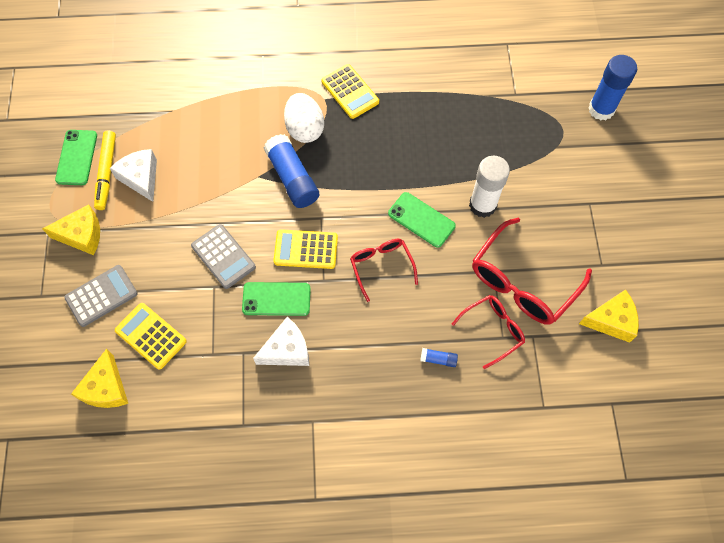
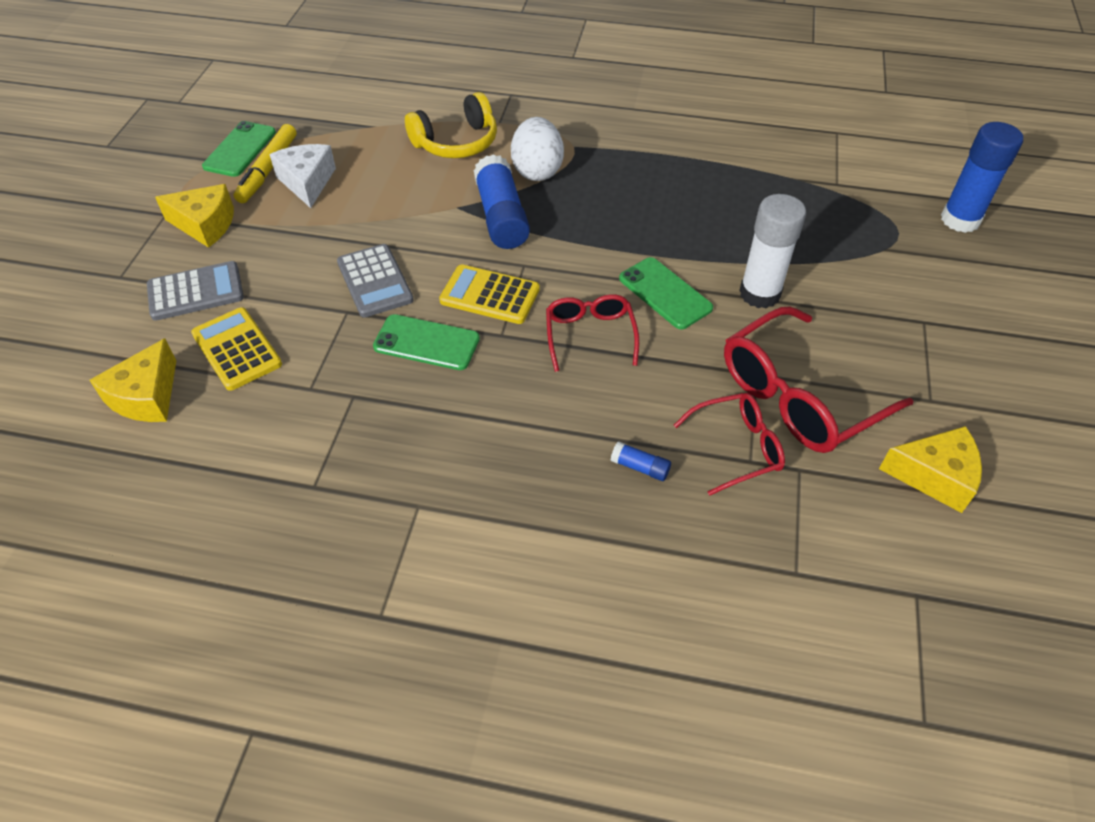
camera: 15 degrees right, 15 degrees down
white cheese [253,317,309,366] -> none
yellow calculator [321,64,379,119] -> none
none -> yellow headphones [405,92,497,158]

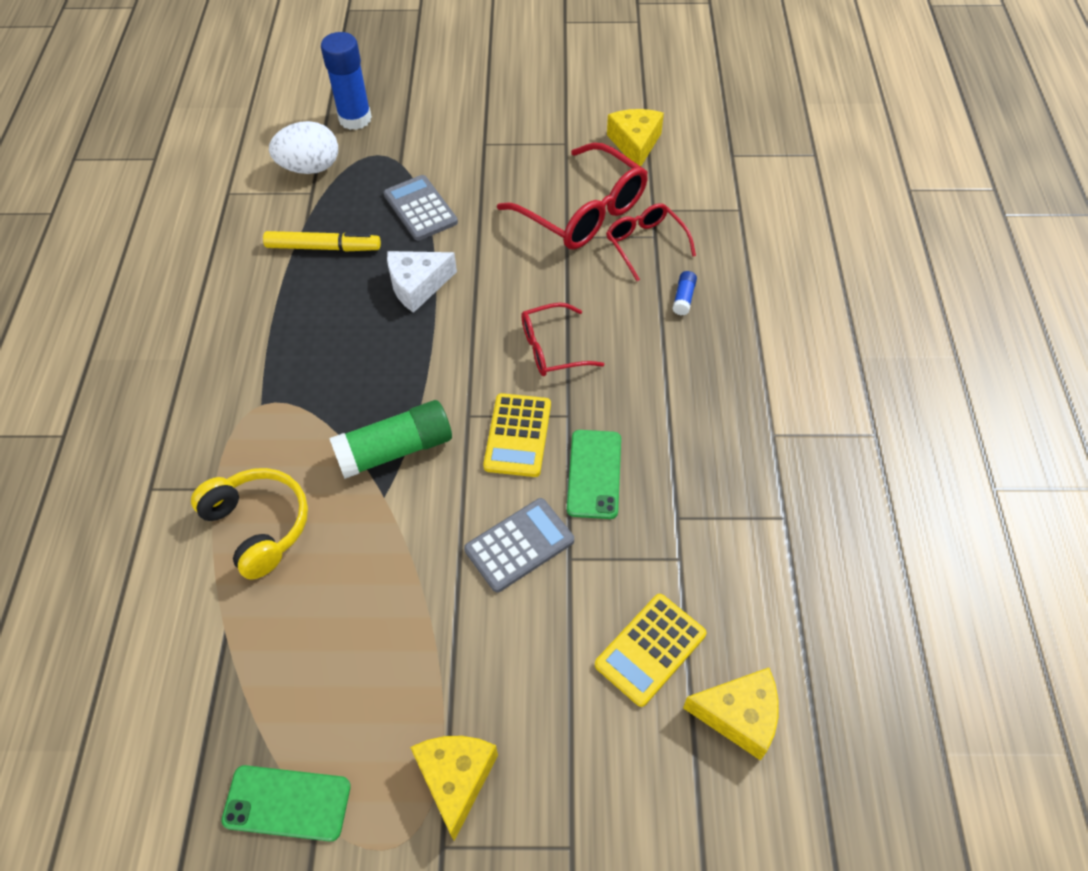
camera: 100 degrees left, 5 degrees up
grey calculator [147,261,244,321] -> grey calculator moved to [384,175,458,241]
yellow marker [234,124,297,203] -> yellow marker moved to [263,231,381,251]
white cheese [269,144,336,208] -> white cheese moved to [387,251,457,313]
blue glue stick [474,154,530,249] -> green glue stick [329,400,452,479]
white egg [511,117,564,181] -> white egg moved to [269,121,338,174]
green phone [619,257,713,329] -> none
white glue stick [739,194,806,308] -> none

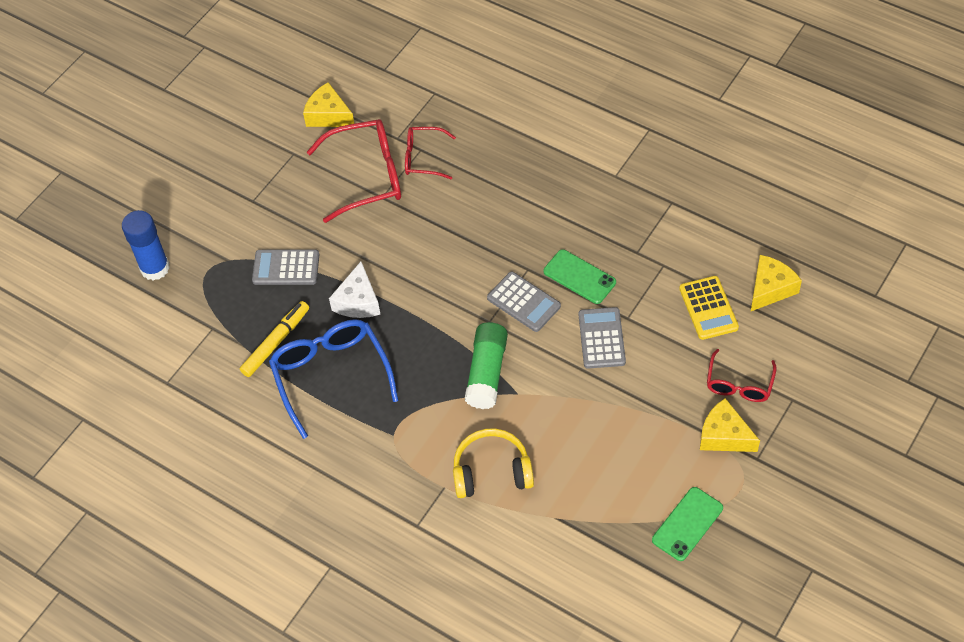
camera: 55 degrees left, 0 degrees up
white egg [269,121,338,174] -> none
yellow calculator [483,393,551,477] -> grey calculator [487,272,561,332]
red glasses [521,303,604,376] -> red glasses moved to [707,349,777,402]
blue glue stick [672,271,697,315] -> none
none -> blue glasses [269,319,399,439]

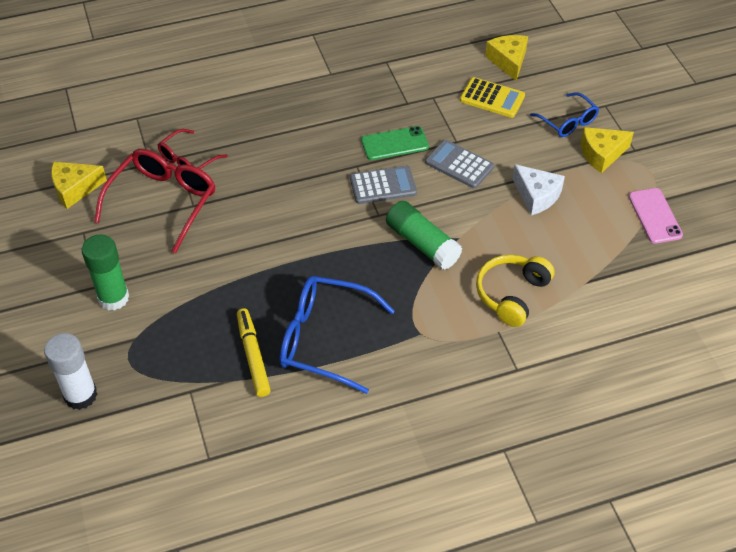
camera: 55 degrees left, 5 degrees down
blue glue stick [122,210,170,281] -> white glue stick [44,333,98,410]
grey calculator [252,249,319,285] -> none
white cheese [329,261,381,318] -> white cheese moved to [513,164,565,215]
green phone [652,487,723,561] -> pink phone [629,188,683,244]
red glasses [707,349,777,402] -> blue glasses [530,92,599,137]
none -> green glue stick [82,234,129,311]

